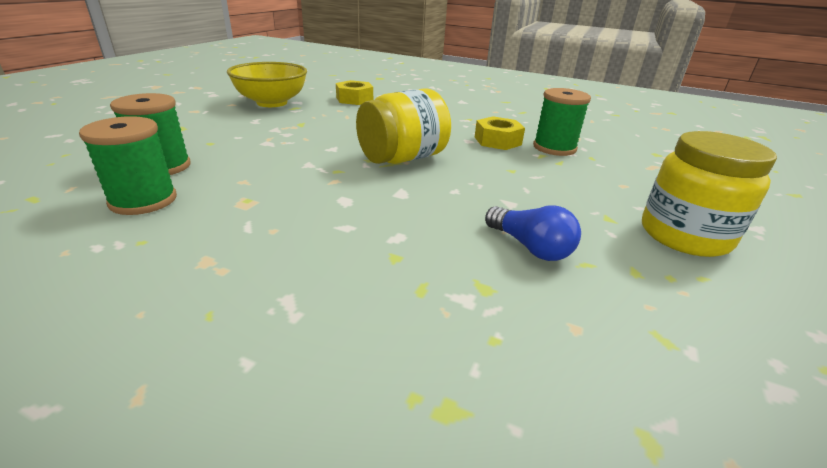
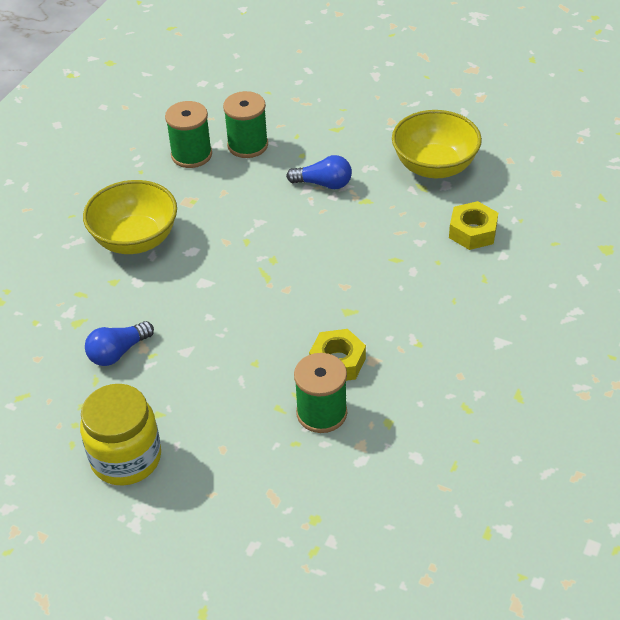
camera: 95 degrees right, 15 degrees up
yellow jar [356,89,451,164] -> none
none -> yellow bowl [83,180,177,254]
none -> blue light bulb [286,155,352,189]

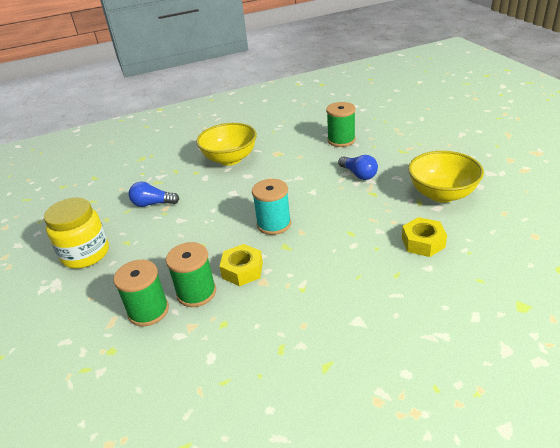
camera: 45 degrees right, 10 degrees down
green spool [165,101,212,168] -> green spool moved to [113,259,169,326]
none -> turquoise spool [252,179,291,235]

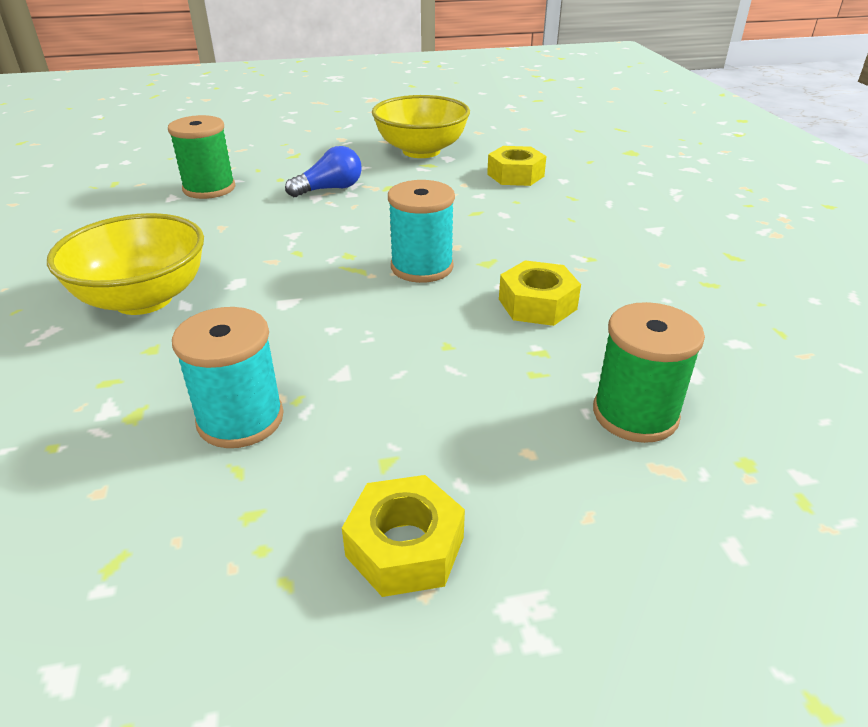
camera: 85 degrees left, 0 degrees up
yellow jar [44,198,109,269] -> yellow nut [342,475,465,597]
blue light bulb [129,182,179,207] -> turquoise spool [172,307,284,448]
green spool [166,242,216,307] -> none

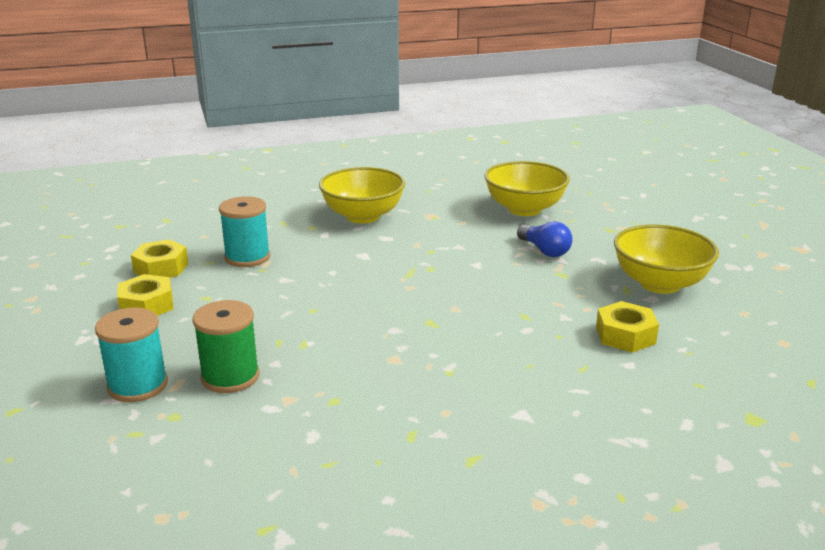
camera: 85 degrees right, 10 degrees down
green spool [168,115,235,199] -> yellow bowl [485,161,570,216]
turquoise spool [388,180,455,283] -> turquoise spool moved to [95,308,168,402]
yellow nut [499,260,581,326] -> yellow nut moved to [131,239,188,277]

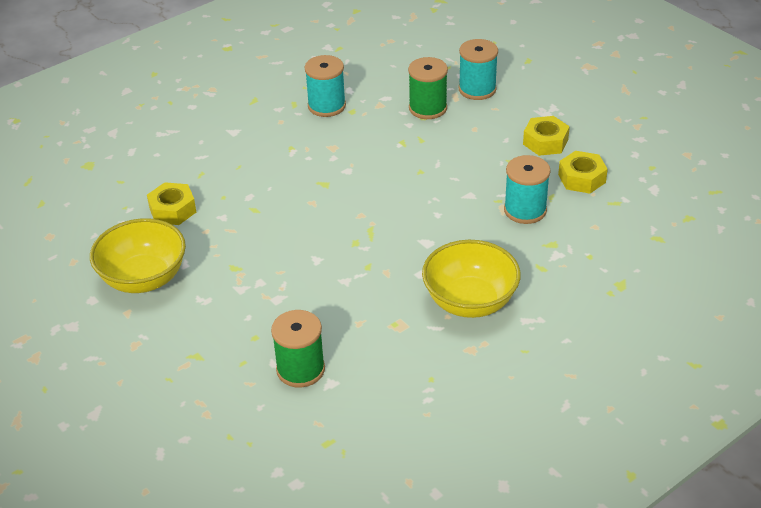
camera: 160 degrees right, 15 degrees up
yellow bowl [485,161,570,216] -> green spool [271,310,325,388]
blue light bulb [517,221,573,257] -> none
none -> turquoise spool [305,55,346,117]

